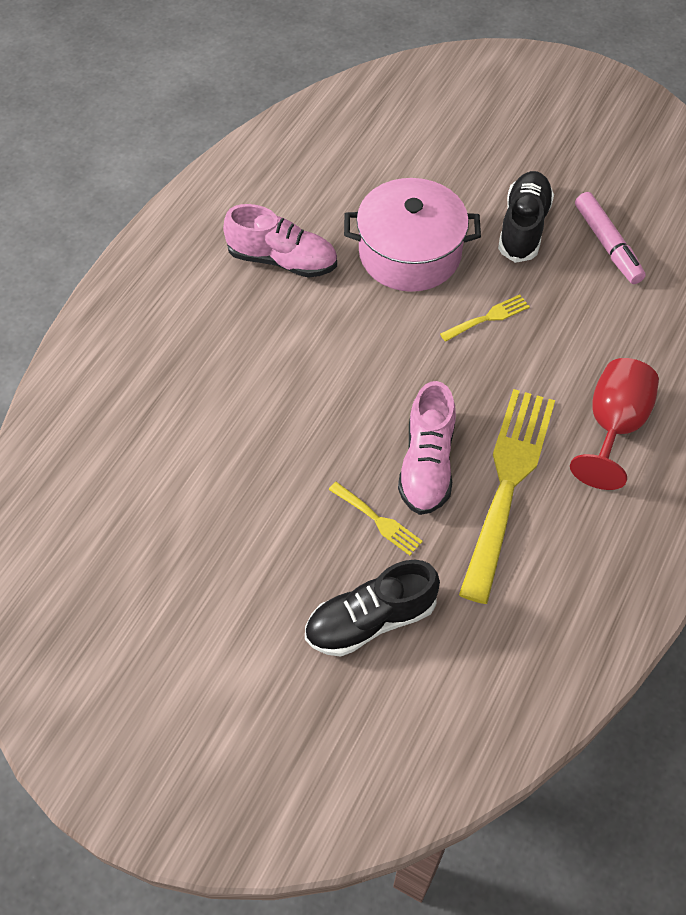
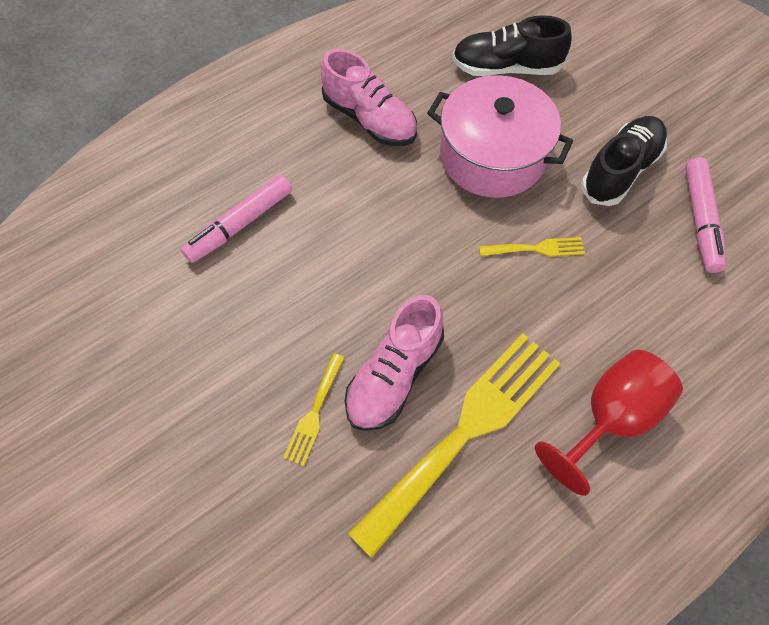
camera: 25 degrees right, 5 degrees up
black shoe [305,560,440,657] -> black shoe moved to [452,15,572,76]
yellow fork [329,482,423,555] -> yellow fork turned 45 degrees clockwise [283,353,345,466]
none -> pink marker [181,174,292,263]

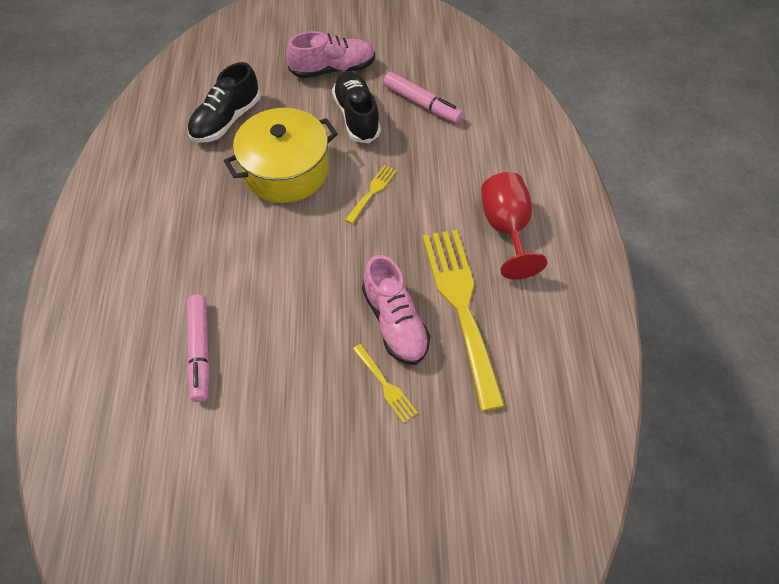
camera: 55 degrees left, 5 degrees down
pink shoe [321,49,417,146] -> pink shoe moved to [286,31,375,78]
pink pot [427,75,573,198] -> yellow pot [224,108,338,203]

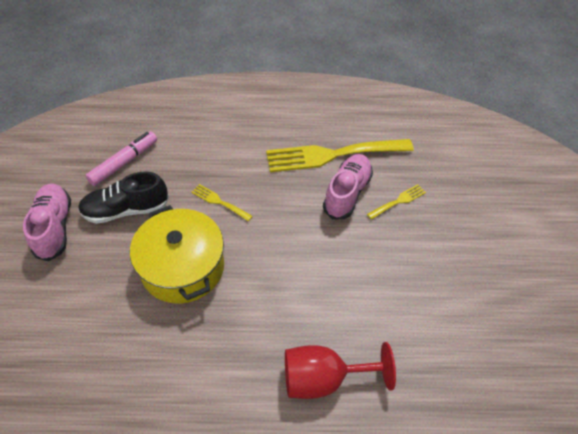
camera: 90 degrees left, 5 degrees down
pink marker [187,295,210,402] -> none
black shoe [188,62,261,143] -> none
pink shoe [362,255,430,365] -> pink shoe turned 45 degrees counterclockwise [323,154,373,220]
red goblet [481,172,547,279] -> red goblet moved to [285,342,396,399]

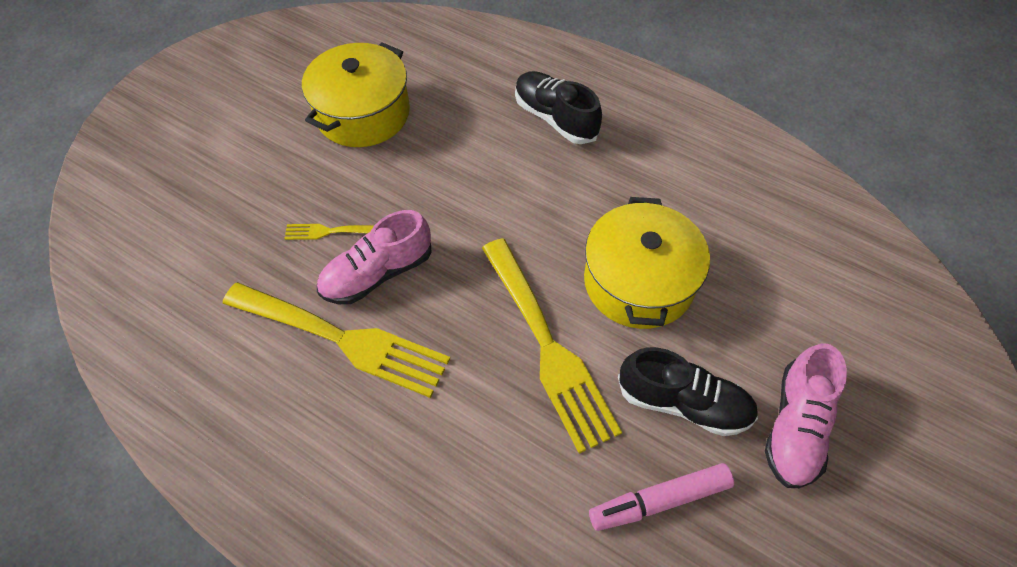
camera: 145 degrees left, 5 degrees up
yellow fork [191,184,253,222] -> yellow fork [482,238,622,454], size x2.29
red goblet [285,342,396,399] -> black shoe [515,71,602,144]
none -> yellow pot [302,42,410,147]

